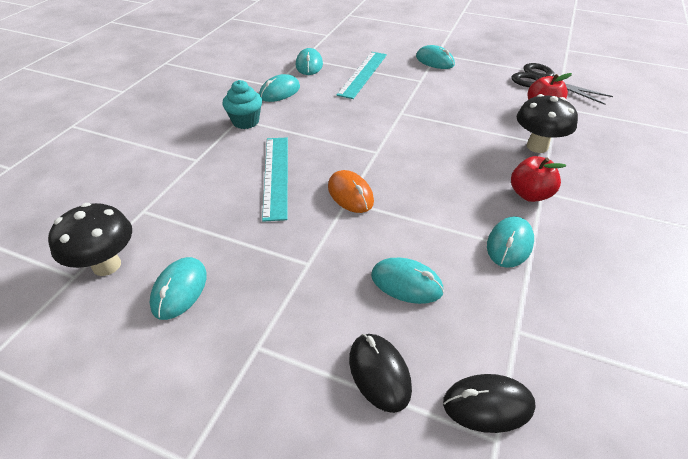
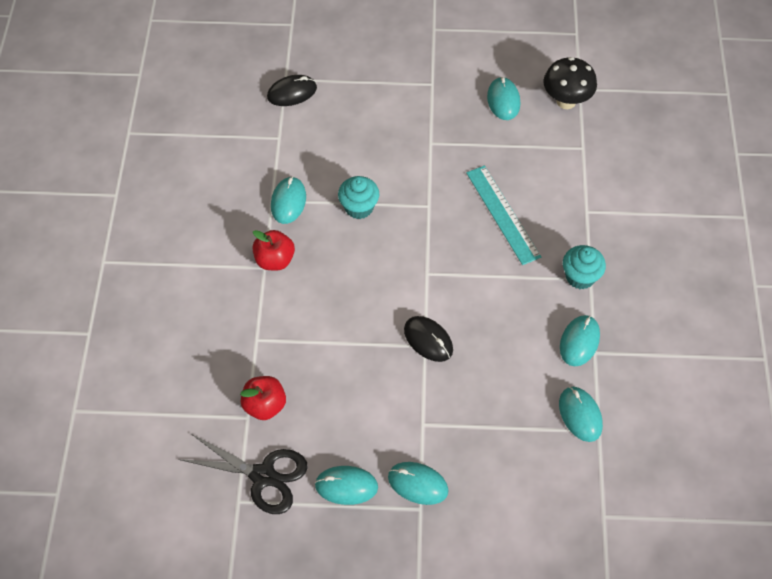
camera: 160 degrees right, 15 degrees up
orange mouse [328,170,374,213] -> none
turquoise ruler [336,52,387,99] -> none
black mouse [349,334,412,413] -> black mouse moved to [404,316,453,362]
turquoise mouse [371,258,444,304] -> turquoise mouse moved to [315,466,378,505]
black mushroom [517,94,578,153] -> none
none -> turquoise cupcake [338,176,379,219]

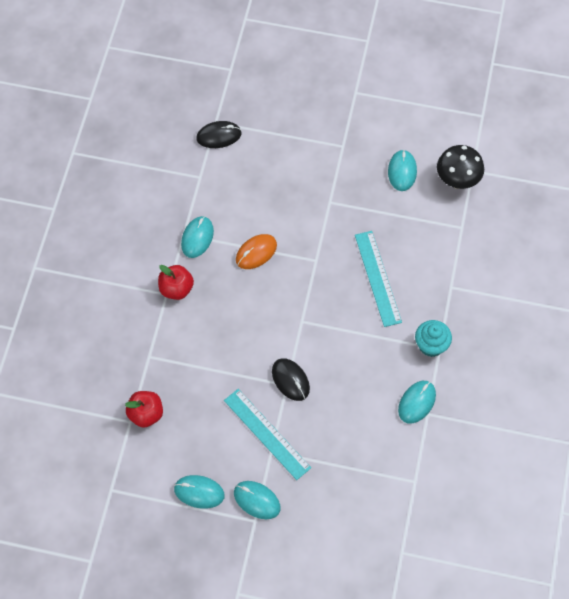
camera: 10 degrees right, 5 degrees up
black scissors [178,434,308,514] -> none
turquoise cupcake [338,176,379,219] -> orange mouse [236,234,277,269]
turquoise mouse [559,387,603,442] -> none
none -> turquoise ruler [224,389,311,480]

